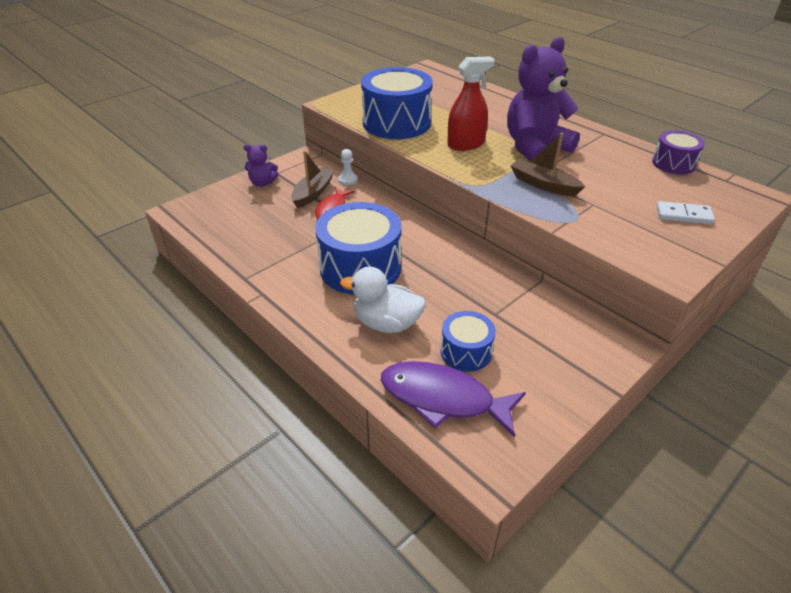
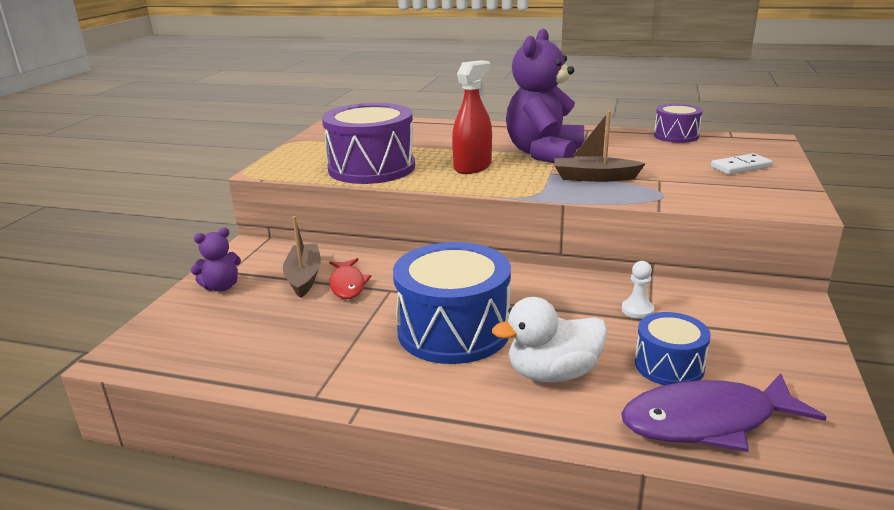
camera: 30 degrees left, 15 degrees down
white pawn [338,149,358,185] -> white pawn moved to [622,261,654,319]
blue drum [361,67,433,139] -> purple drum [322,103,415,184]

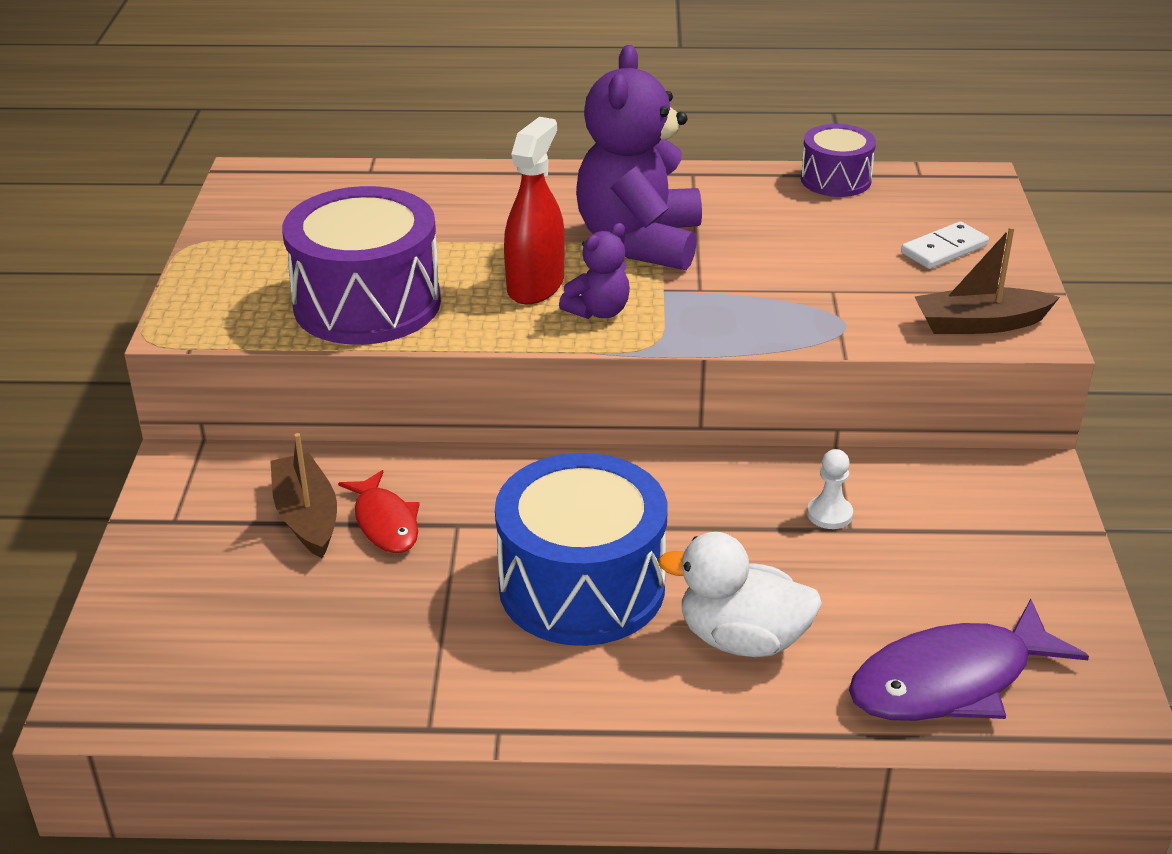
camera: 15 degrees left, 10 degrees up
purple teddy bear [191,228,241,292] -> purple teddy bear moved to [559,223,630,319]
white duck [492,297,607,382] -> white duck turned 45 degrees clockwise [658,532,822,657]
brown boat [555,111,646,182] -> brown boat moved to [915,226,1060,334]
blue drum [635,312,711,385] -> none

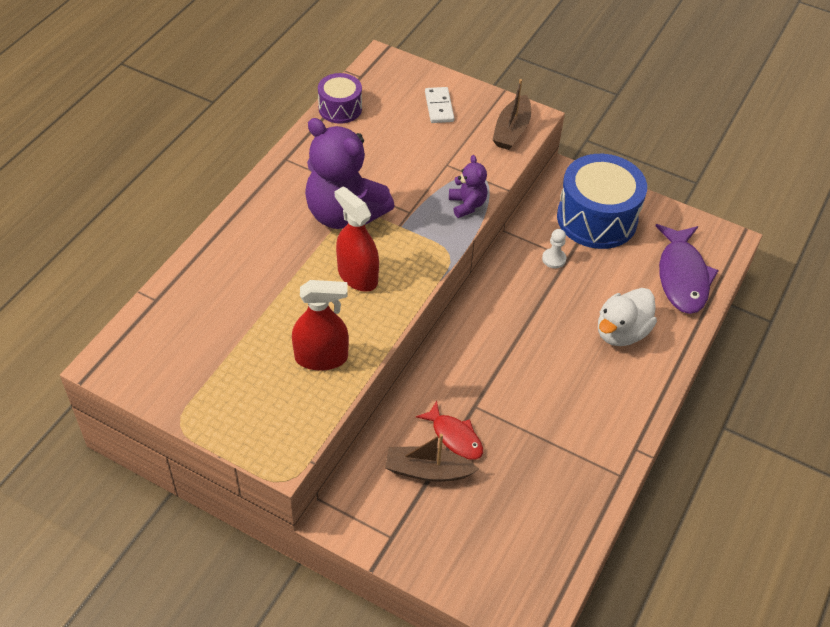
camera: 65 degrees left, 15 degrees up
purple drum [282,186,441,345] -> red spray bottle [292,280,349,371]
red fish [338,470,420,553] -> red fish turned 45 degrees clockwise [416,401,483,460]
blue drum [495,453,668,646] -> blue drum moved to [557,154,647,249]
purple teddy bear [559,223,630,319] -> purple teddy bear moved to [449,155,487,218]

